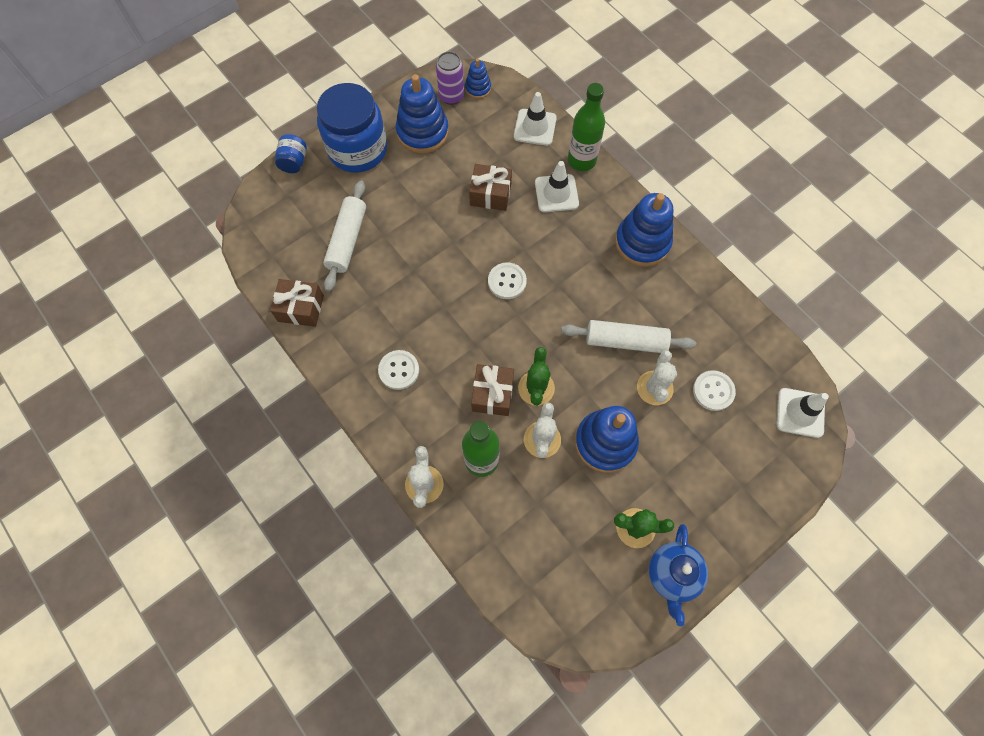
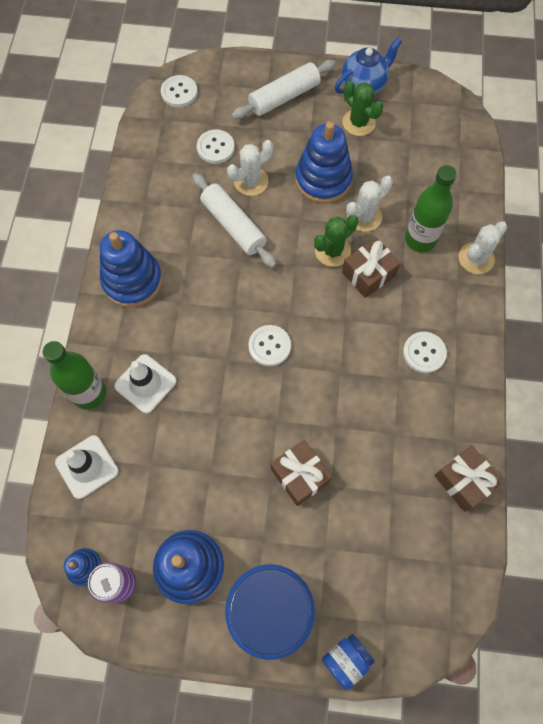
camera: 135 degrees left, 0 degrees up
white rolling pin [323,180,366,292] -> white rolling pin moved to [231,60,336,119]
brown gift [469,164,512,211] -> brown gift moved to [271,440,332,506]
white traffic cone [777,388,829,438] -> white button [161,75,198,107]

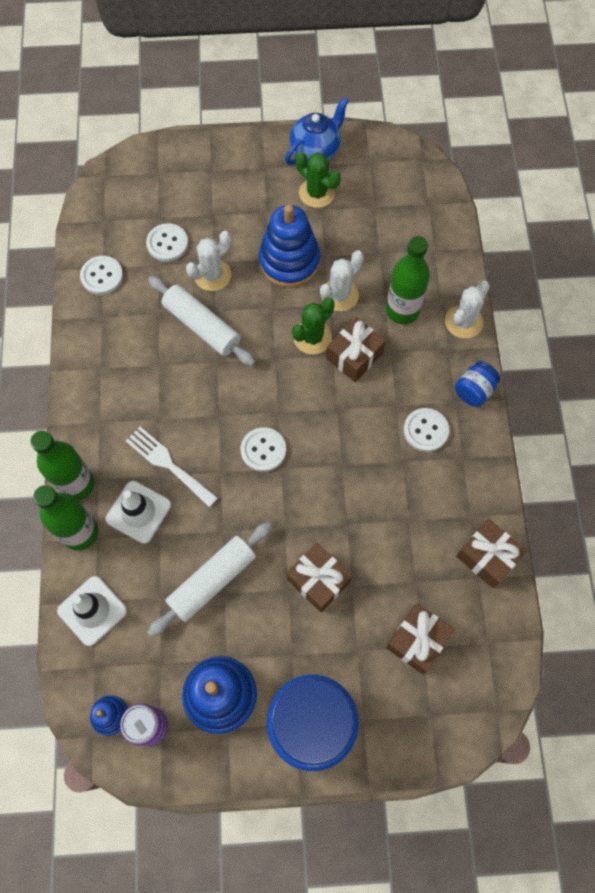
camera: 10 degrees left, 0 degrees up
blue stacking toy [100,230,162,308] -> none
white button [161,75,198,107] -> white button moved to [80,256,123,295]
white rolling pin [231,60,336,119] -> white rolling pin moved to [147,522,272,637]
blue jar [322,634,375,690] -> blue jar moved to [455,361,500,407]
none -> green bottle [30,430,94,501]
none -> white fork [126,427,218,507]
none -> brown gift [386,603,454,674]

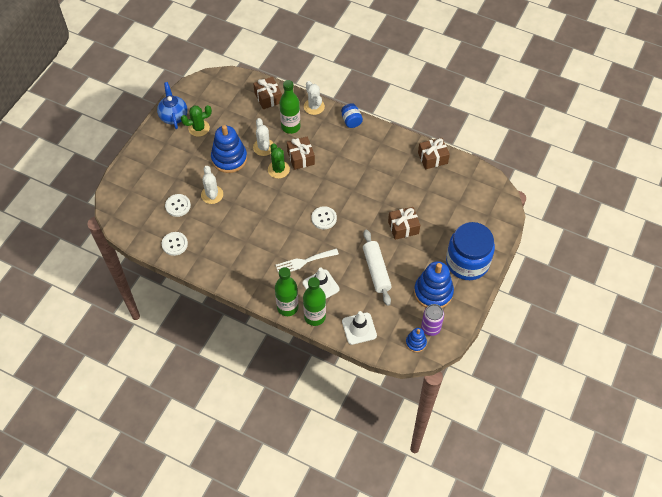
camera: 60 degrees left, 10 degrees down
white rolling pin [148,276,255,366] -> none
brown gift [386,603,454,674] -> brown gift moved to [253,77,282,109]
white button [403,408,449,452] -> none

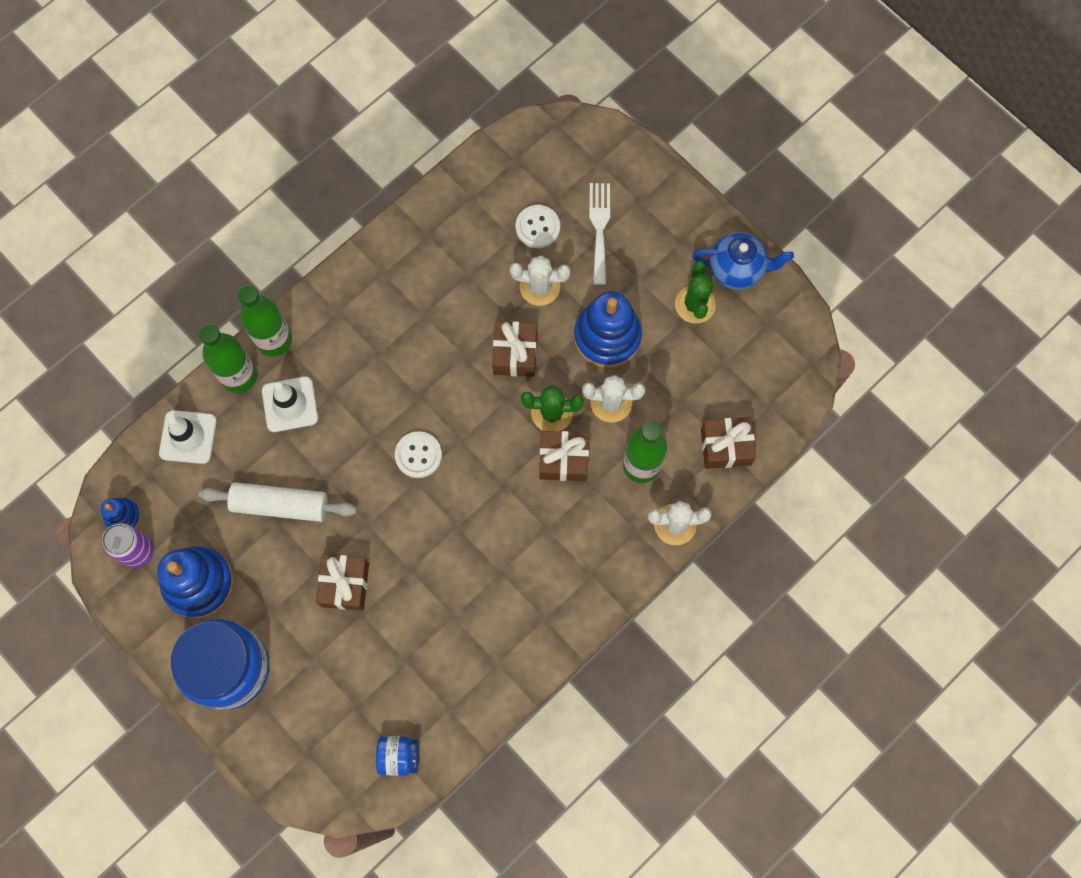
camera: 110 degrees right, 15 degrees up
white button [162,232,188,256] -> none
white fork [276,248,339,274] -> white fork moved to [589,183,610,285]
blue jar [341,103,363,128] -> blue jar moved to [376,736,420,776]
brown gift [418,138,450,169] -> brown gift moved to [492,321,537,377]

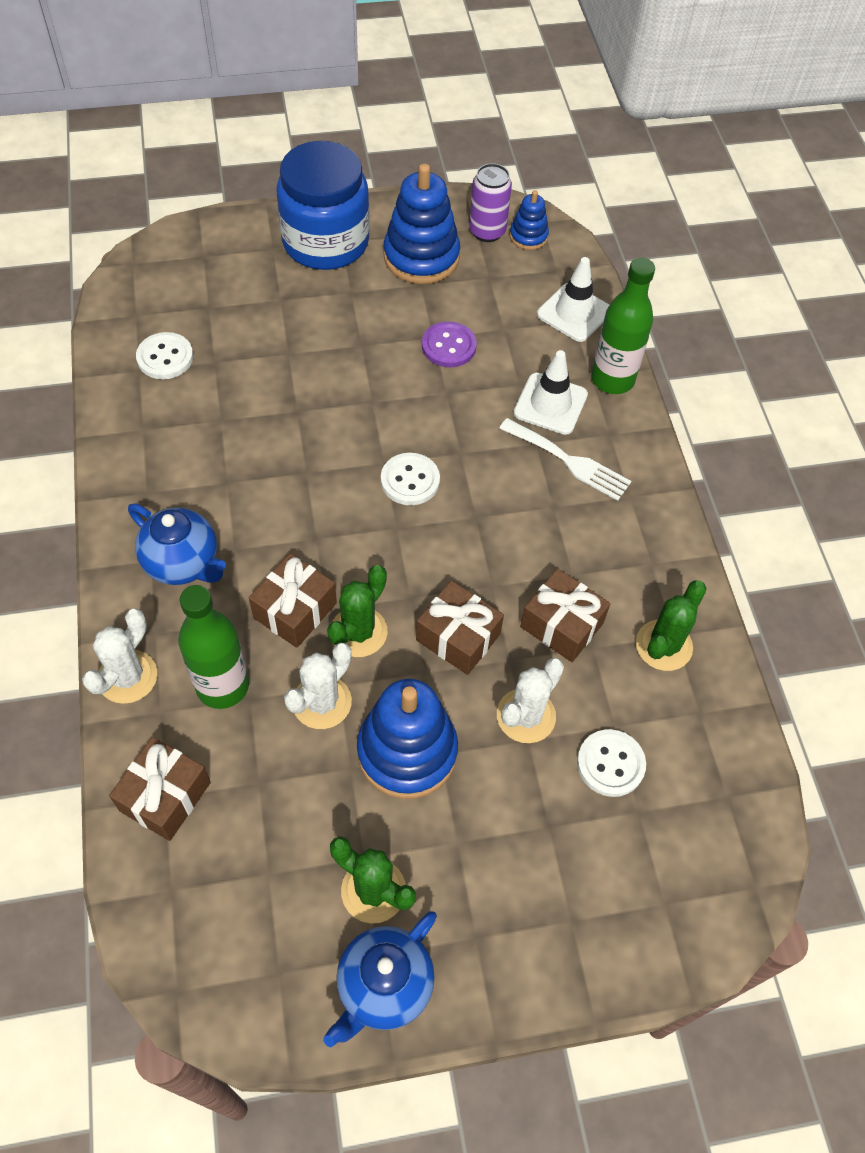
camera: 120 degrees right, 15 degrees down
white rolling pin [198,482,357,522] -> purple button [422,321,477,367]
green bottle [238,285,292,357] -> none
brown gift [316,554,369,611] -> brown gift moved to [520,569,610,662]
blue jar [376,736,420,776] -> none
white fork [589,183,610,285] -> white fork moved to [499,418,631,501]
none -> blue teapot [128,503,226,585]
none -> white button [136,332,193,379]
none -> green cactus [636,580,707,671]

